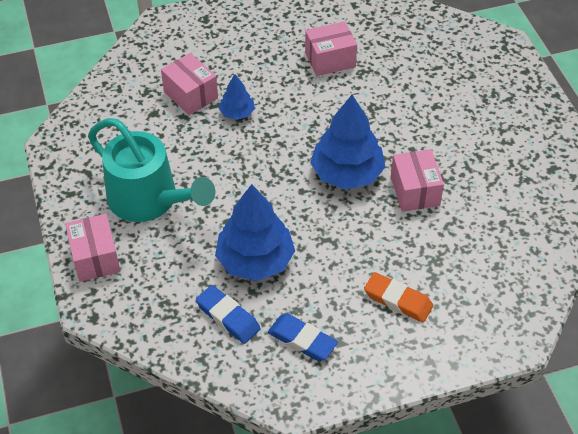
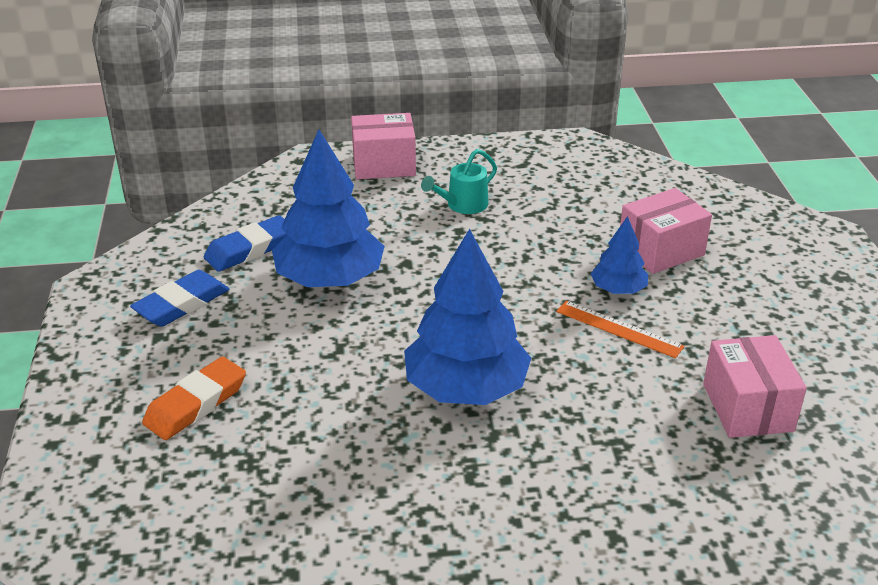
camera: 100 degrees right, 15 degrees down
turquoise watering can [88,118,215,222] -> turquoise watering can [421,149,497,214], size x0.44
pink box [391,149,444,212] -> none
none -> orange ruler [556,301,685,358]

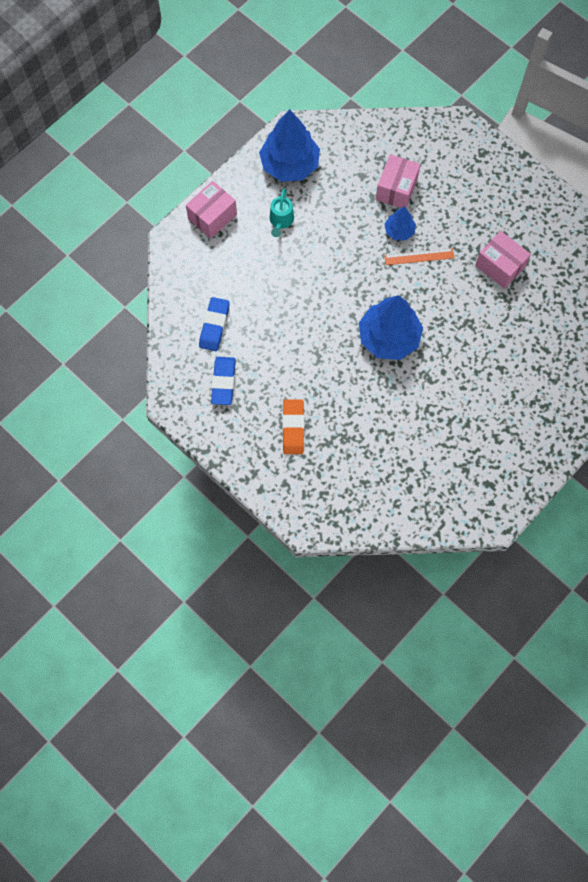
camera: 40 degrees left, 35 degrees up
blue tree [272,130,385,287] -> blue tree moved to [259,109,320,182]

